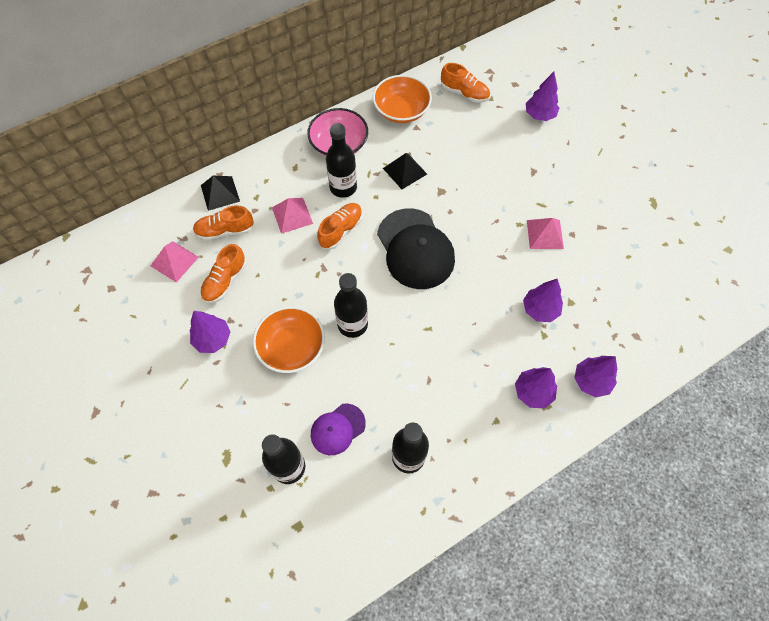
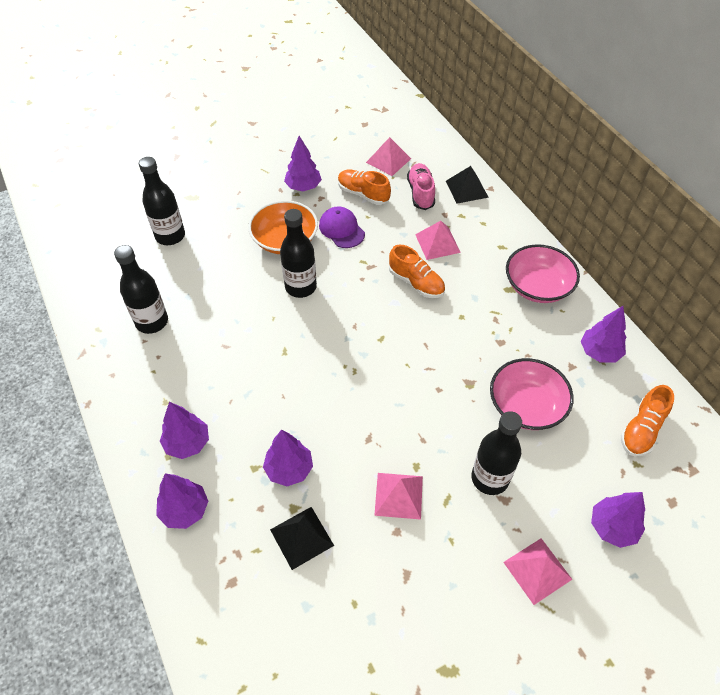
camera: 95 degrees right, 10 degrees down
orange shoe [193,205,254,241] -> pink shoe [407,163,435,210]
purple cap [311,404,366,455] -> purple cap moved to [319,206,365,248]
black bottle [326,123,357,198] -> black bottle moved to [471,411,522,495]
orange bowl [373,75,432,123] -> purple tree [581,306,627,363]
black cap [377,208,455,289] -> none
black pyramid [383,153,427,189] -> black pyramid moved to [270,507,334,570]
none -> pink bowl [490,358,574,430]
none -> pink pyramid [503,538,572,605]

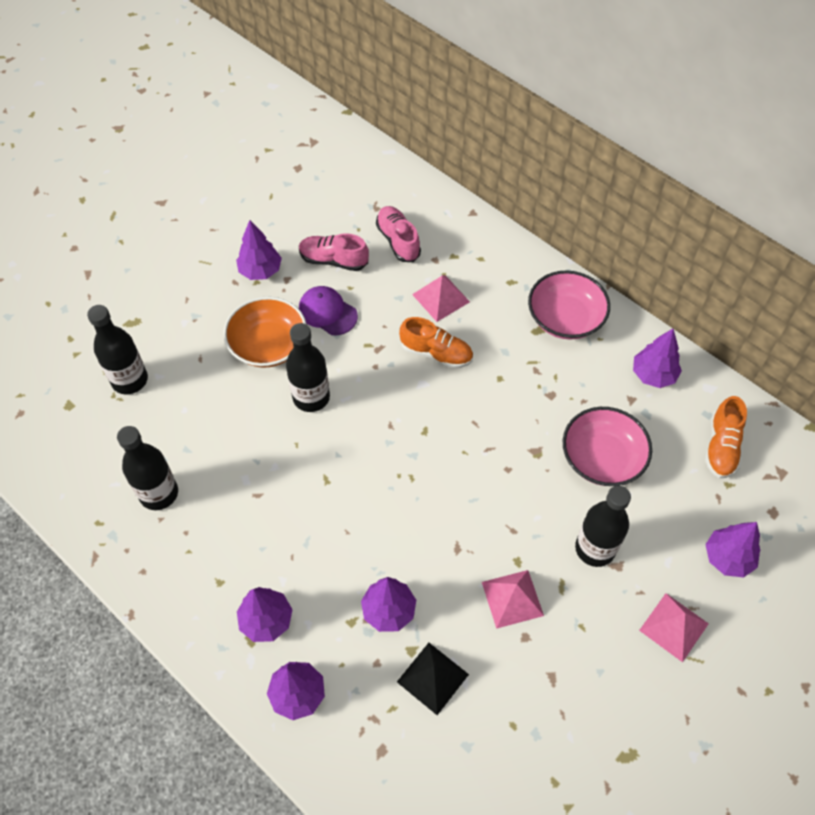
camera: 20 degrees left, 5 degrees up
orange shoe [338,170,391,205] -> pink shoe [299,233,369,271]
pink pyramid [366,137,411,176] -> none
black pyramid [446,166,489,204] -> none

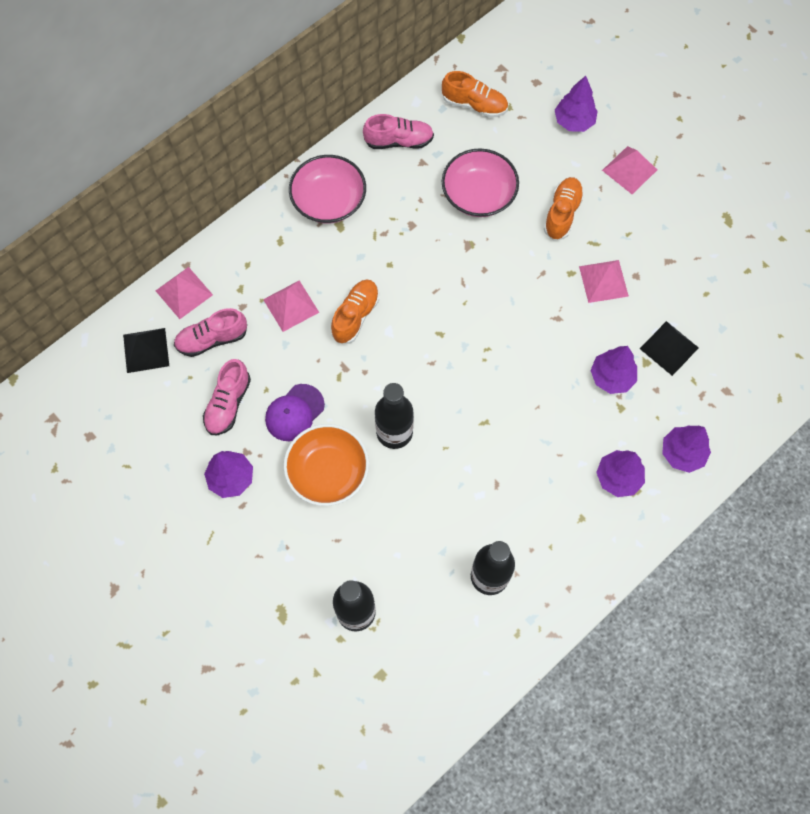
camera: 85 degrees left, 10 degrees up
black bottle [575,486,631,567] -> orange shoe [544,177,584,240]
purple tree [633,329,682,388] -> pink shoe [363,114,434,149]
none -> black pyramid [123,328,169,373]
none -> pink pyramid [156,267,213,319]

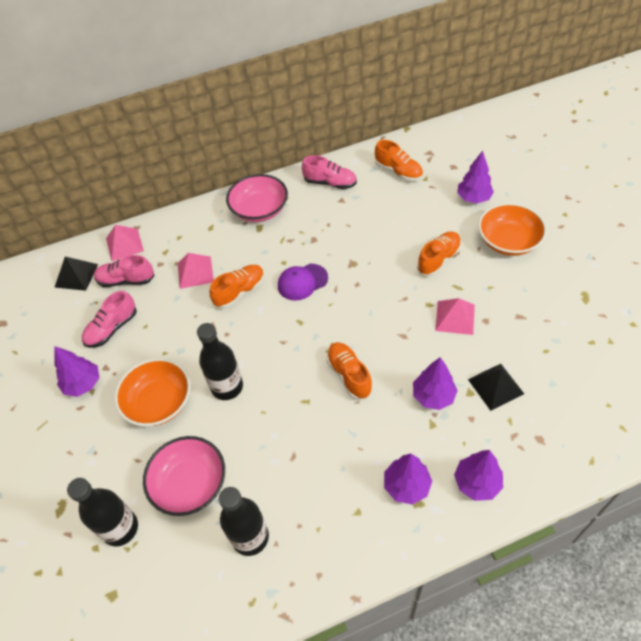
camera: 25 degrees right, 15 degrees down
purple cap [265,384,325,441] -> purple cap moved to [278,264,328,301]
pink bowl [442,148,519,217] -> pink bowl moved to [143,436,225,516]
pink pyramid [602,146,657,194] -> orange bowl [478,203,547,256]
none -> orange shoe [326,342,373,400]

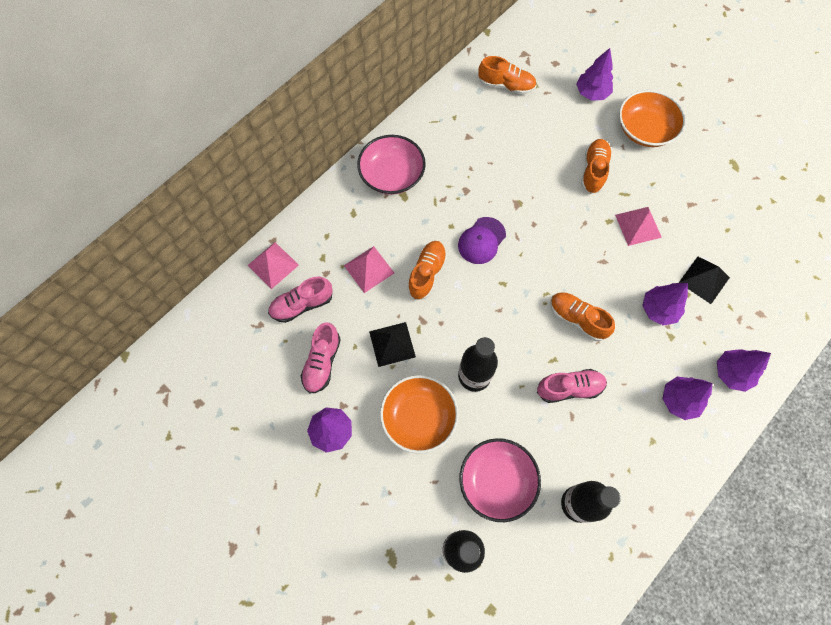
camera: 30 degrees left, 15 degrees up
black pyramid [55,256,98,291] -> black pyramid moved to [369,322,416,367]
pink shoe [302,155,357,189] -> pink shoe moved to [537,369,607,403]

